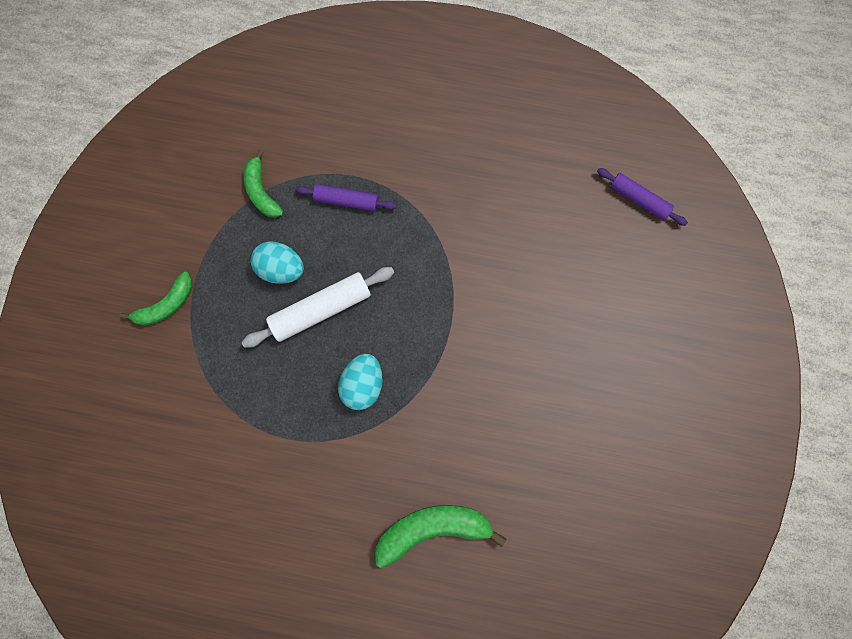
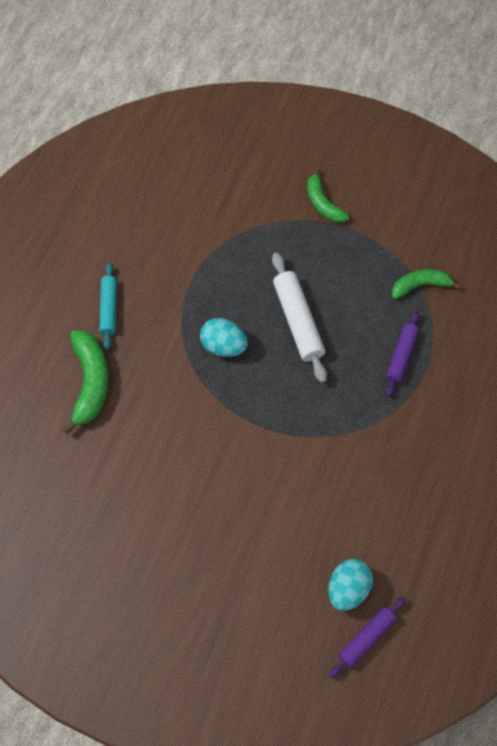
camera: 100 degrees right, 10 degrees down
turquoise egg [251,241,304,284] -> turquoise egg moved to [328,559,373,611]
none -> turquoise rolling pin [99,262,117,350]

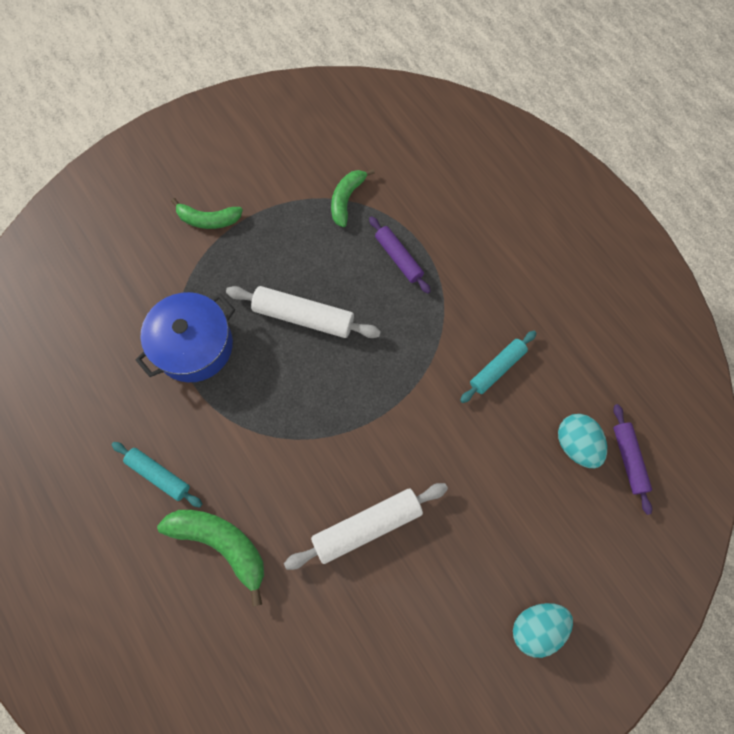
camera: 55 degrees left, 5 degrees up
turquoise egg [200,318,248,357] -> turquoise egg moved to [513,603,573,658]
none -> blue pot [136,292,235,382]
none -> white rolling pin [284,483,448,570]
none -> turquoise rolling pin [460,331,537,403]

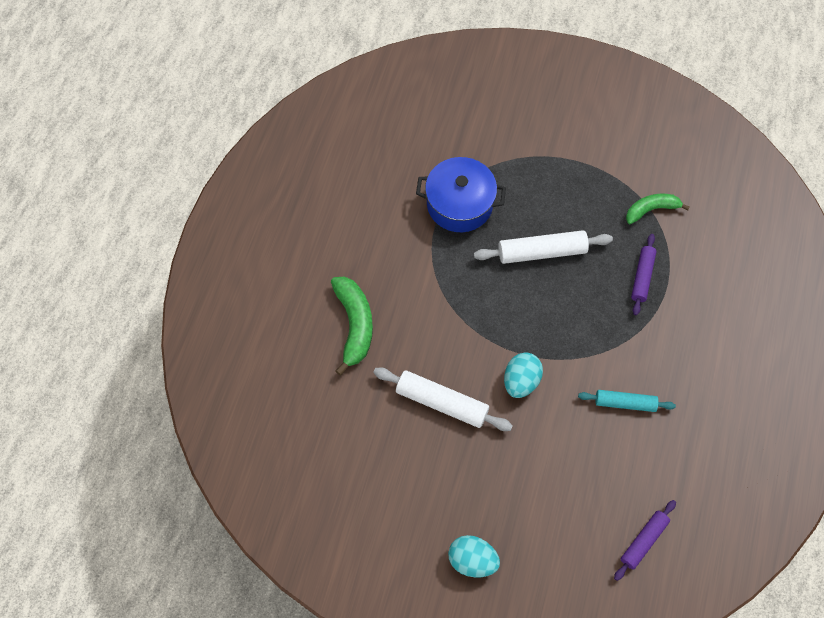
camera: 50 degrees right, 5 degrees down
turquoise rolling pin [112,442,202,507] -> none
green banana [171,198,243,229] -> none
white rolling pin [226,286,381,338] -> white rolling pin turned 75 degrees counterclockwise [474,230,613,264]
turquoise egg [558,414,607,468] -> turquoise egg moved to [504,352,543,398]

